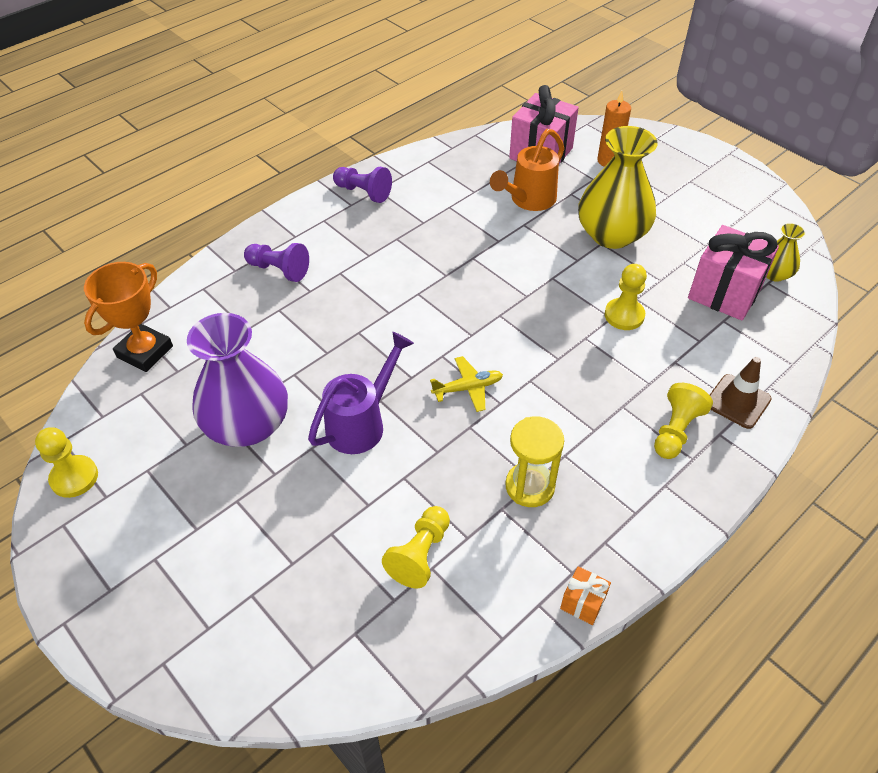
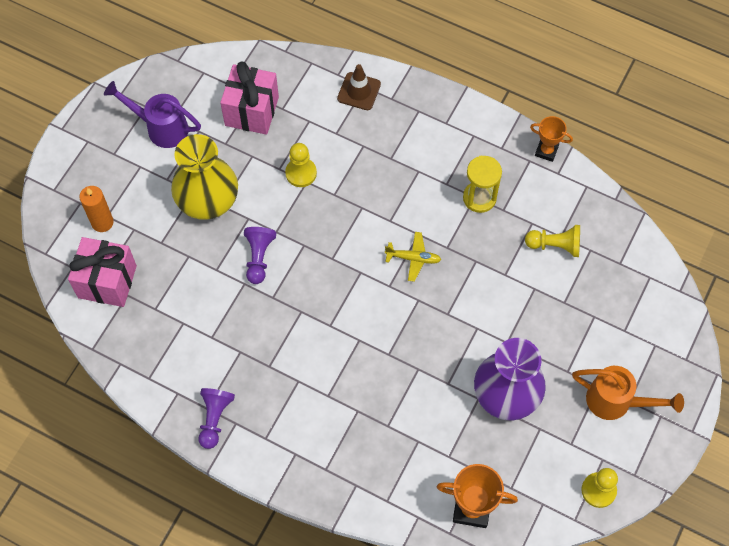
camera: 110 degrees left, 15 degrees up
purple pawn [244,243,309,282] -> purple pawn moved to [244,227,276,284]
purple watering can [308,332,414,454] -> purple watering can moved to [104,81,201,148]
yellow plane [430,356,503,412] -> yellow plane turned 135 degrees clockwise [385,232,441,282]
orange watering can [490,129,564,211] -> orange watering can moved to [572,366,684,420]
orange gift [560,566,611,625] -> orange trophy [530,116,573,162]
yellow pawn [654,383,713,459] -> none
yellow vase [766,223,806,282] -> none

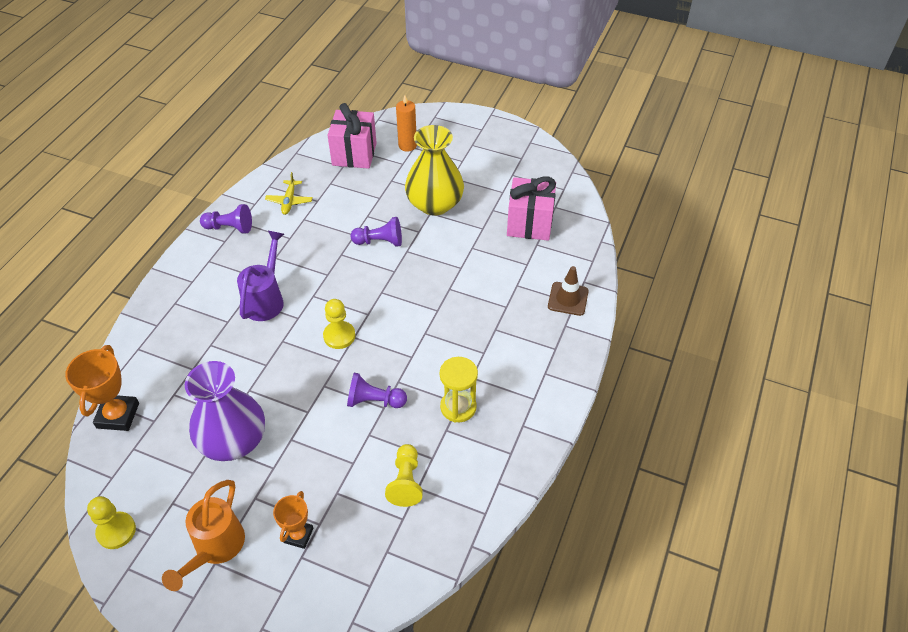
camera: 85 degrees right, 15 degrees down
purple watering can [104,81,201,148] -> purple watering can moved to [237,231,284,321]
yellow pawn [285,143,317,187] -> yellow pawn moved to [323,299,355,349]
yellow plane [385,232,441,282] -> yellow plane moved to [265,172,313,215]
orange trophy [530,116,573,162] -> orange trophy moved to [273,491,313,549]
none -> purple pawn [347,373,407,408]

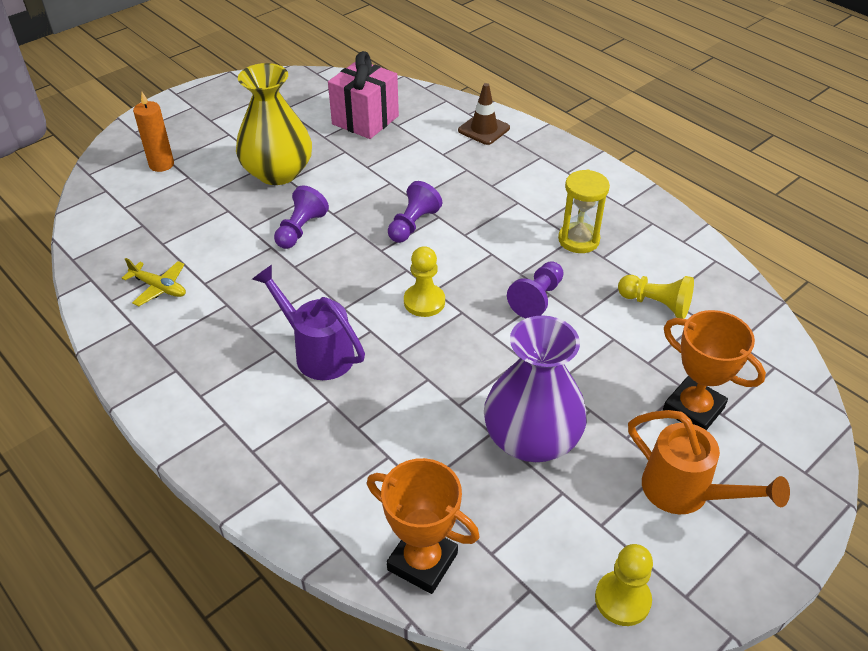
camera: 65 degrees left, 5 degrees down
purple pawn [200,204,252,234] -> purple pawn moved to [388,181,442,243]
orange trophy [273,491,313,549] -> orange trophy [663,310,766,430], size x1.59
pink gift [328,103,377,169] -> none

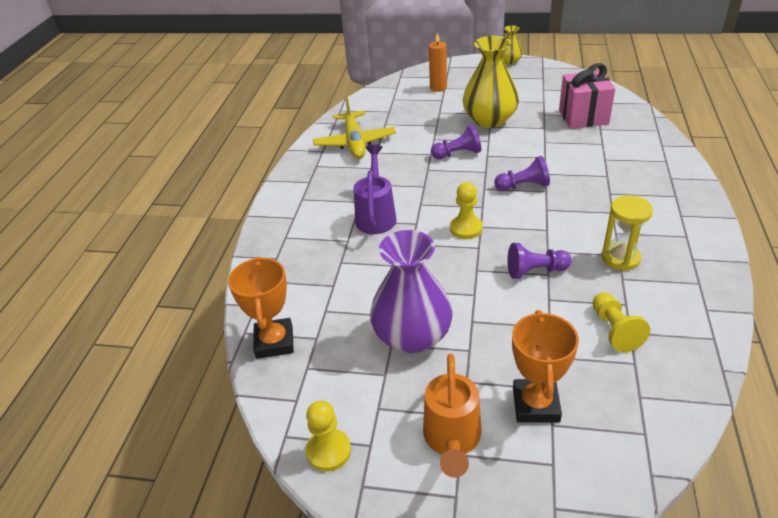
camera: 55 degrees right, 5 degrees down
yellow plane [122,258,186,306] -> yellow plane [313,97,396,159], size x1.81
brown traffic cone [458,83,510,145] -> none
none -> yellow vase [502,25,523,65]

